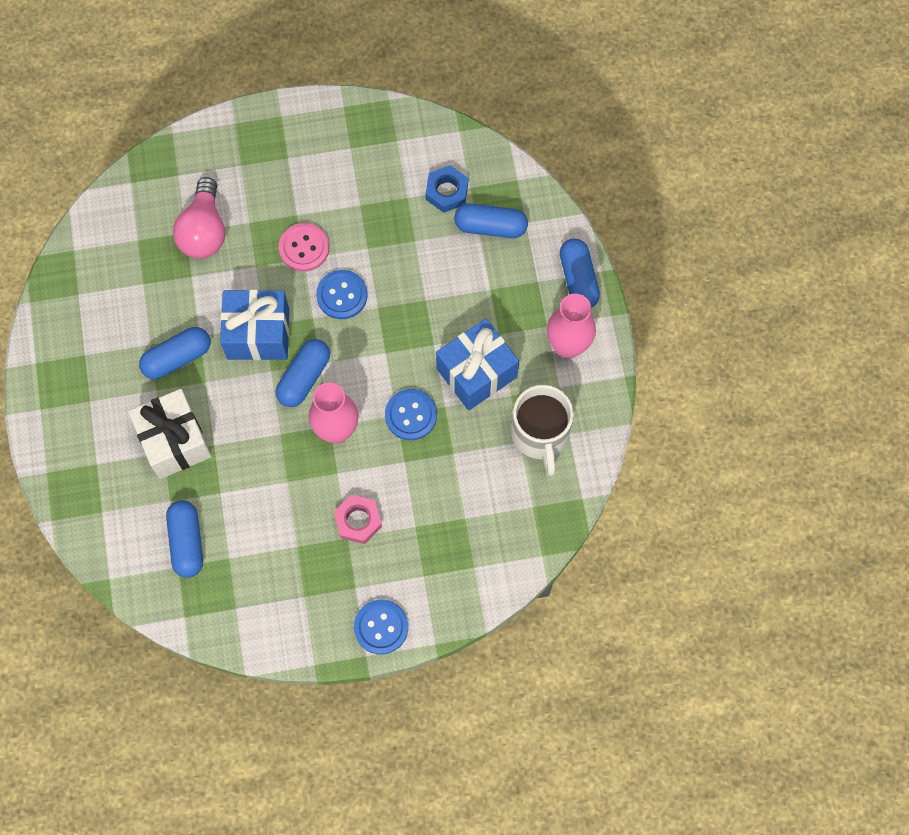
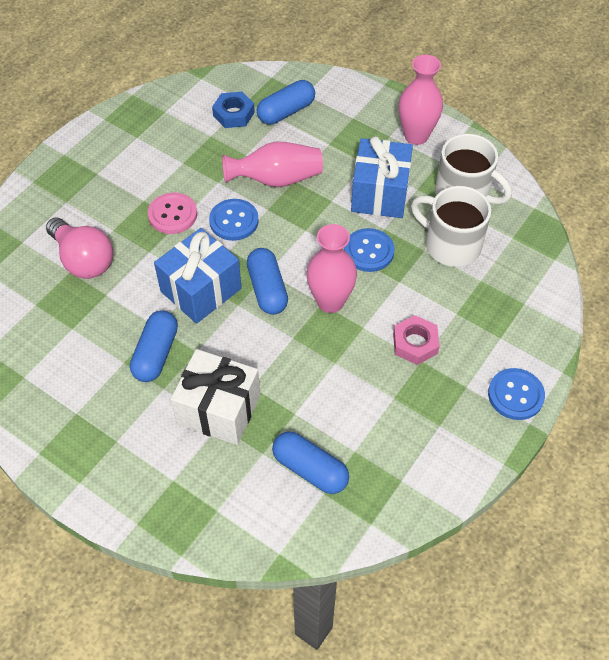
camera: 45 degrees left, 15 degrees down
blue capsule [560,239,600,308] -> none
none -> pink vase [222,142,323,187]
none -> white mug [411,186,491,267]

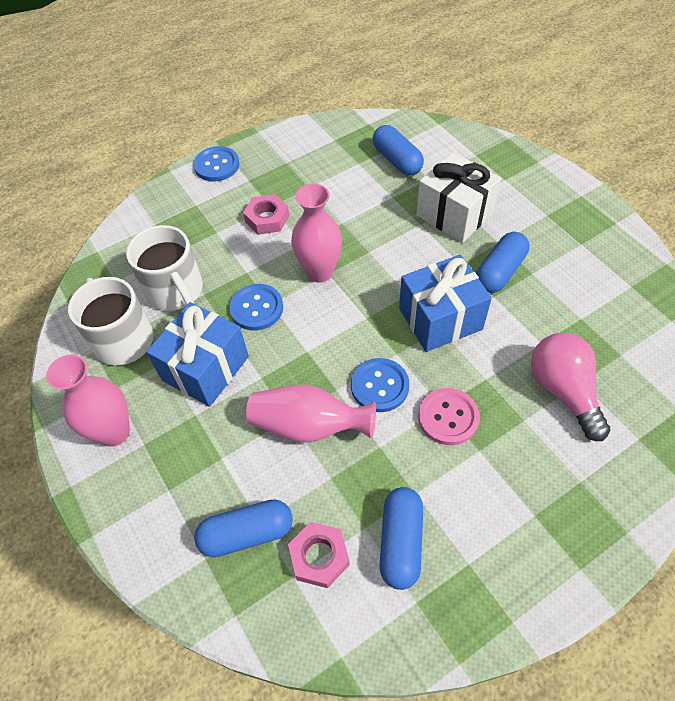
camera: 155 degrees left, 0 degrees up
blue nut [212,92,255,128] -> pink nut [288,522,350,588]
blue capsule [247,248,288,315] -> blue capsule moved to [379,487,423,590]

